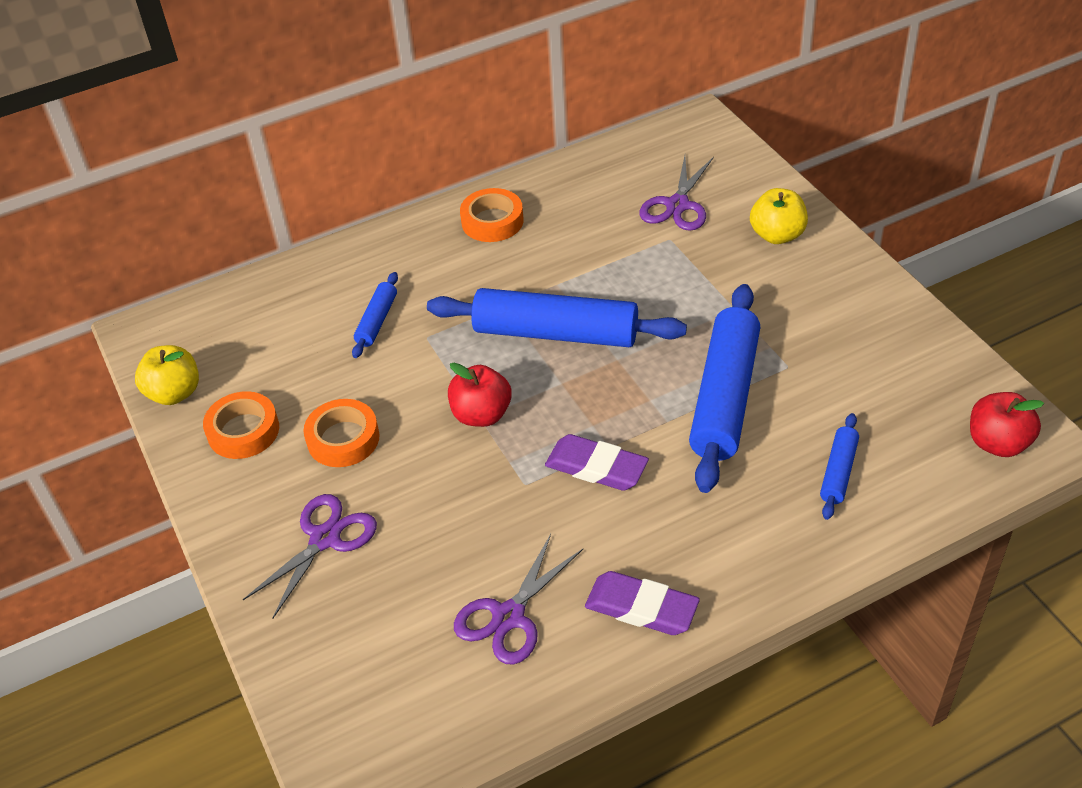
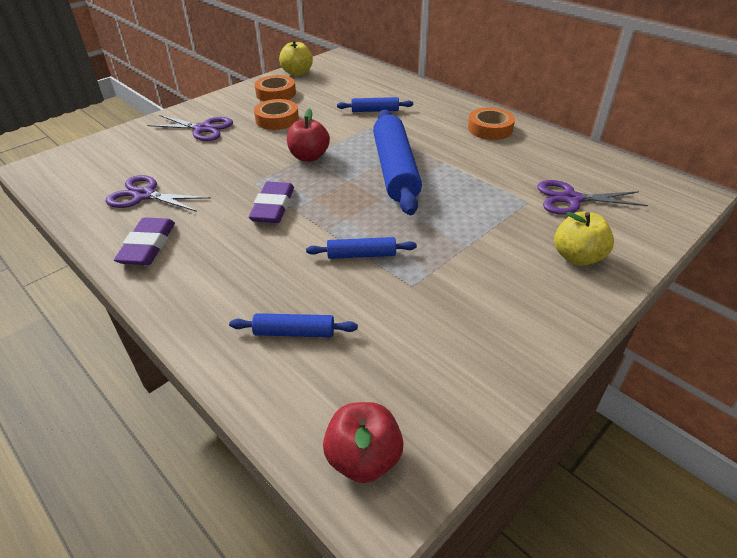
camera: 70 degrees right, 5 degrees down
blue rolling pin [689,284,760,493] -> blue rolling pin [306,237,417,259], size x0.47

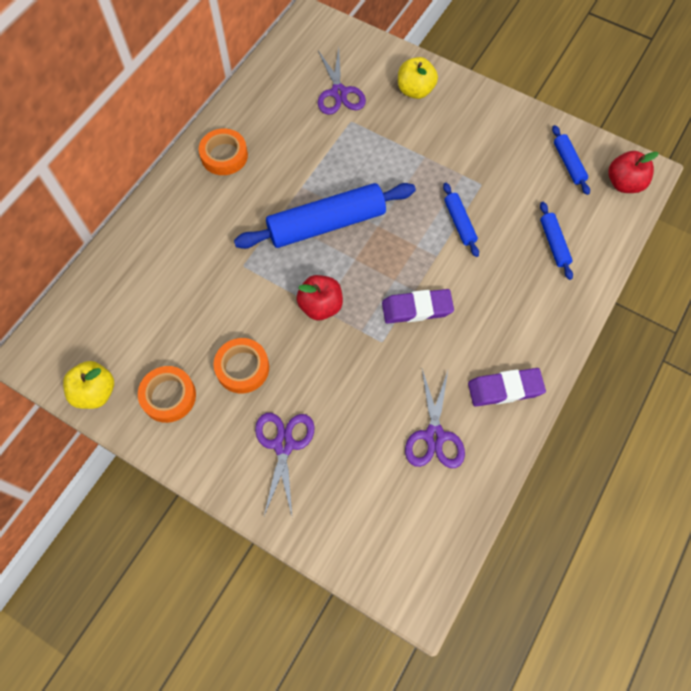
camera: 105 degrees left, 25 degrees up
blue rolling pin [337,97,413,112] -> blue rolling pin moved to [552,125,590,195]

